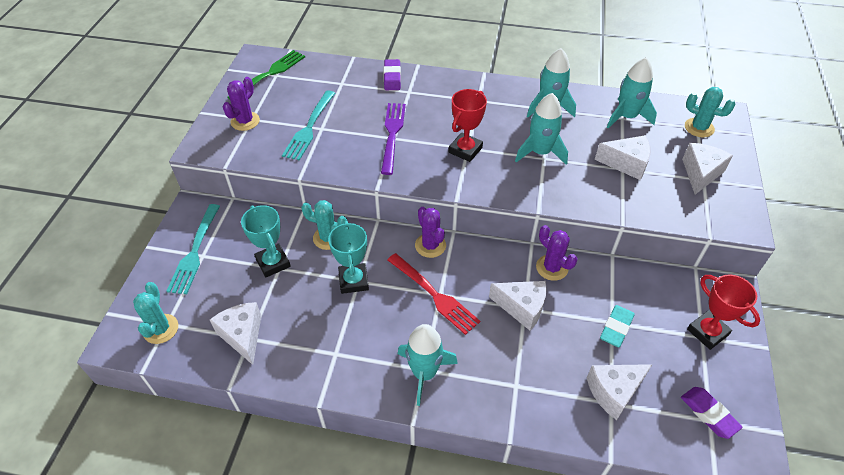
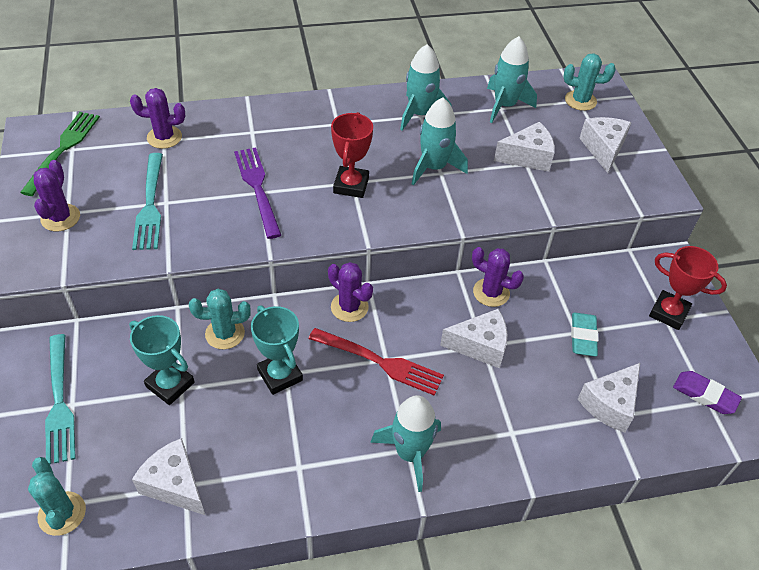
camera: 25 degrees left, 0 degrees up
purple eraser [384,59,401,90] -> none
none -> purple cactus [130,88,185,149]

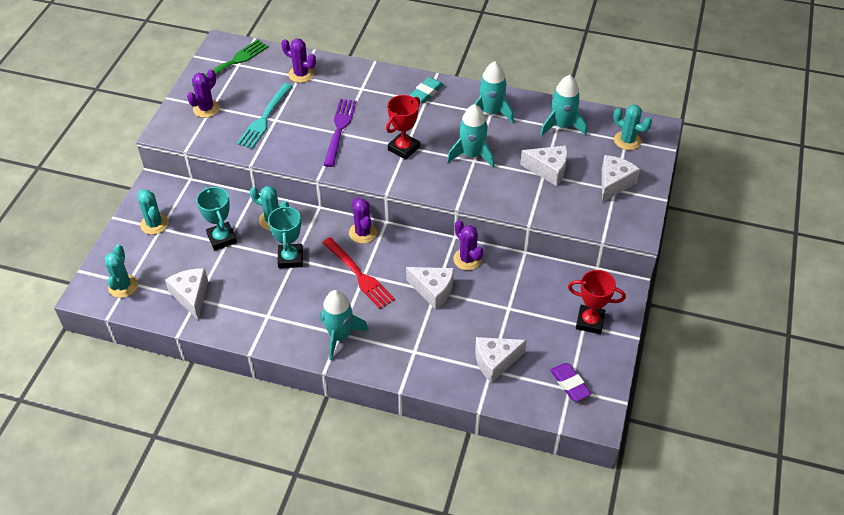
camera: 30 degrees right, 0 degrees up
turquoise fork [45,334,76,465] -> turquoise cactus [138,190,169,235]
turquoise eraser [571,312,599,357] -> turquoise eraser moved to [410,77,444,103]
red trophy [649,246,727,330] -> red trophy turned 45 degrees counterclockwise [568,270,626,334]

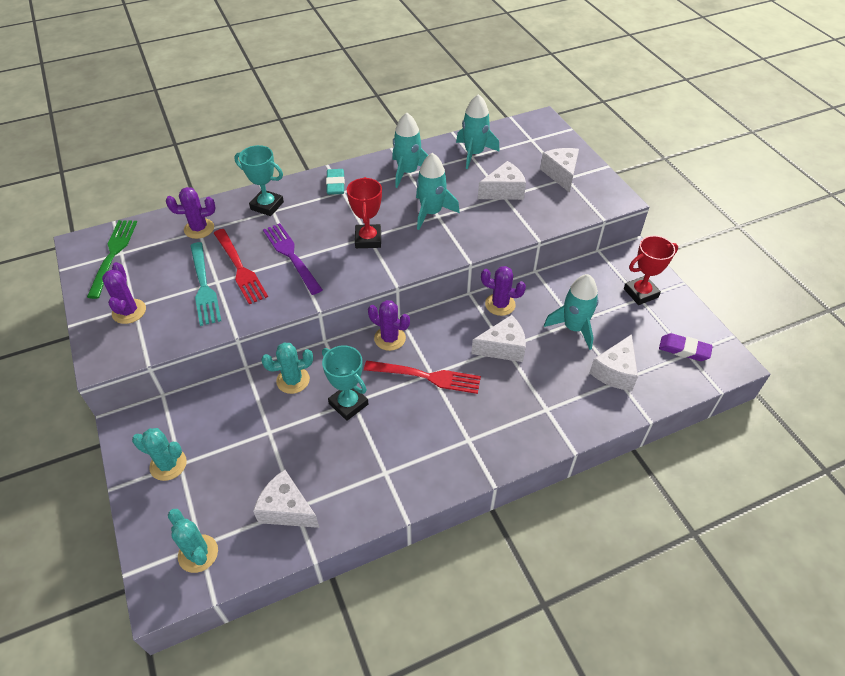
camera: 40 degrees left, 0 degrees up
turquoise trophy [196,186,237,250] -> turquoise trophy moved to [234,145,284,216]
turquoise rocket [320,290,369,361] -> turquoise rocket moved to [544,274,598,350]
turquoise cactus [613,104,652,150] -> none
none -> red fork [214,229,268,304]

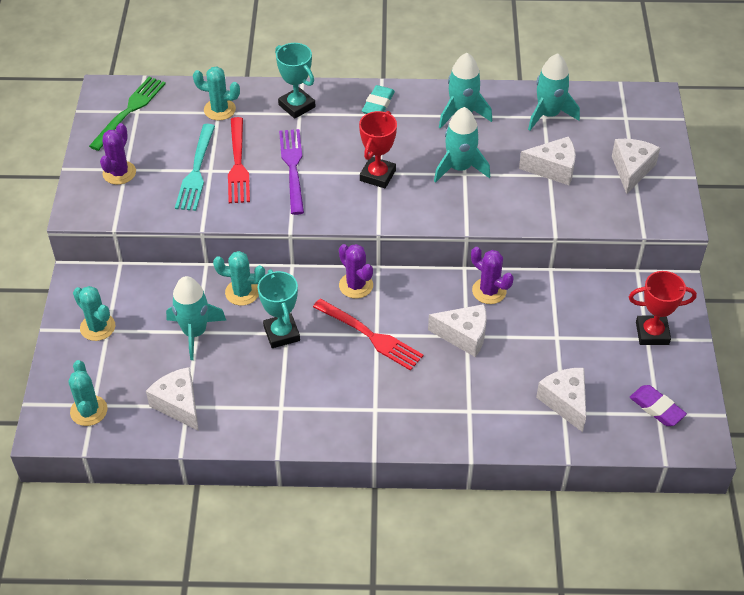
camera: 25 degrees right, 0 degrees up
purple cactus [166,187,215,239] -> turquoise cactus [193,67,240,120]
turquoise rocket [544,274,598,350] -> turquoise rocket moved to [166,276,226,360]
white cheese [590,334,638,391] -> white cheese turned 105 degrees clockwise [536,368,586,432]

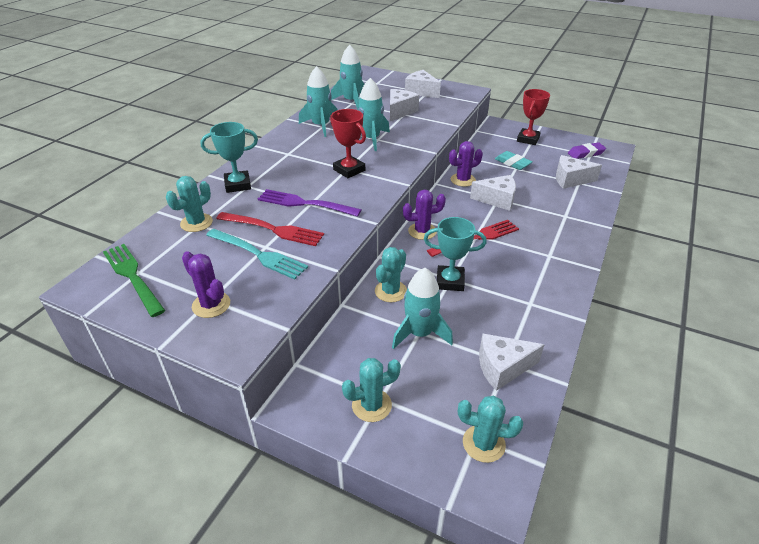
camera: 65 degrees left, 10 degrees down
turquoise eraser [362,85,395,114] -> turquoise eraser moved to [495,151,532,170]
white cheese [428,304,487,357] -> white cheese turned 60 degrees clockwise [470,175,516,211]

